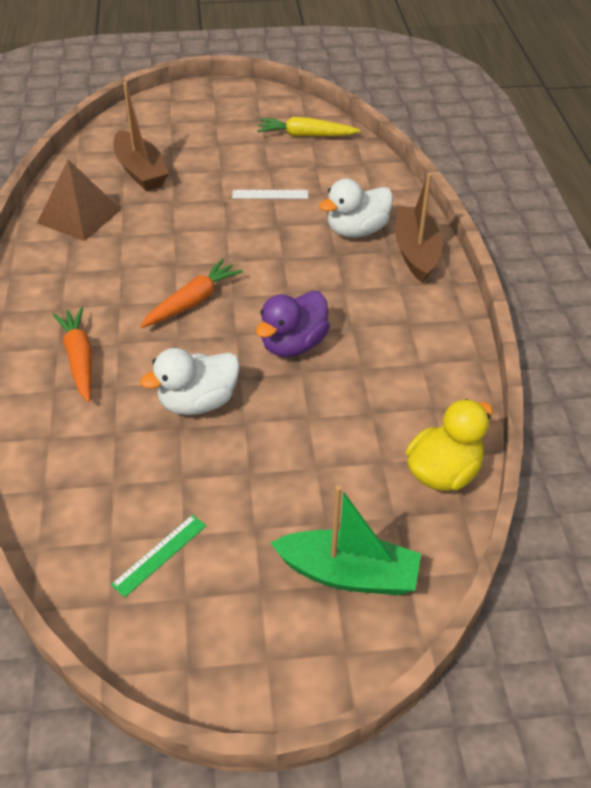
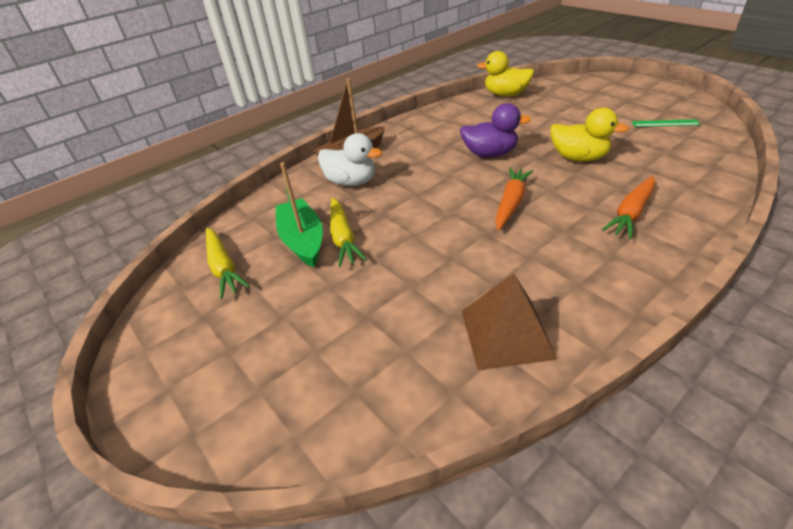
camera: 120 degrees left, 5 degrees down
brown boat [114,82,169,191] -> none
orange carrot [140,259,243,328] -> orange carrot turned 105 degrees clockwise [495,167,533,230]
white duck [140,348,240,415] -> yellow duck [550,107,629,162]
white ruler [232,190,308,199] -> yellow carrot [330,198,367,267]
green boat [270,485,421,595] -> green boat moved to [276,162,323,267]

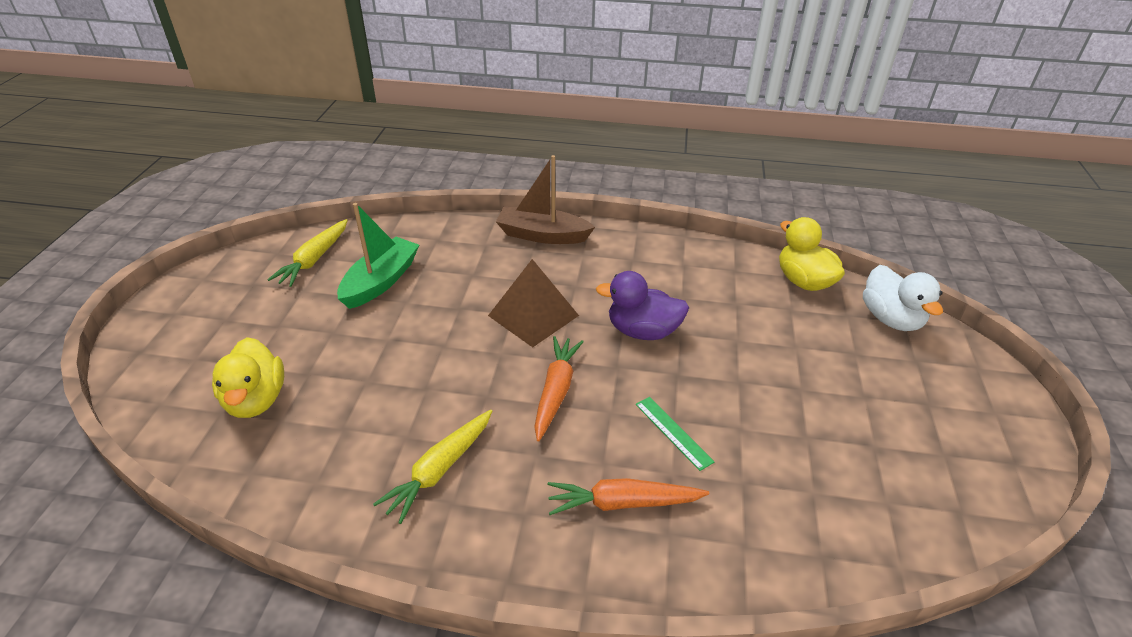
camera: 45 degrees right, 0 degrees up
white duck [318,133,382,186] -> white duck moved to [863,265,943,331]
yellow carrot [330,198,367,267] -> yellow carrot moved to [373,410,492,524]
purple duck [460,103,531,158] -> purple duck turned 135 degrees clockwise [596,271,689,340]
brown pyramid [462,273,557,370] -> brown pyramid moved to [488,259,579,347]
orange carrot [495,167,533,230] -> orange carrot turned 60 degrees counterclockwise [534,336,584,441]
yellow duck [550,107,629,162] -> yellow duck moved to [212,337,284,418]
green ruler [632,119,701,127] -> green ruler moved to [636,397,714,471]

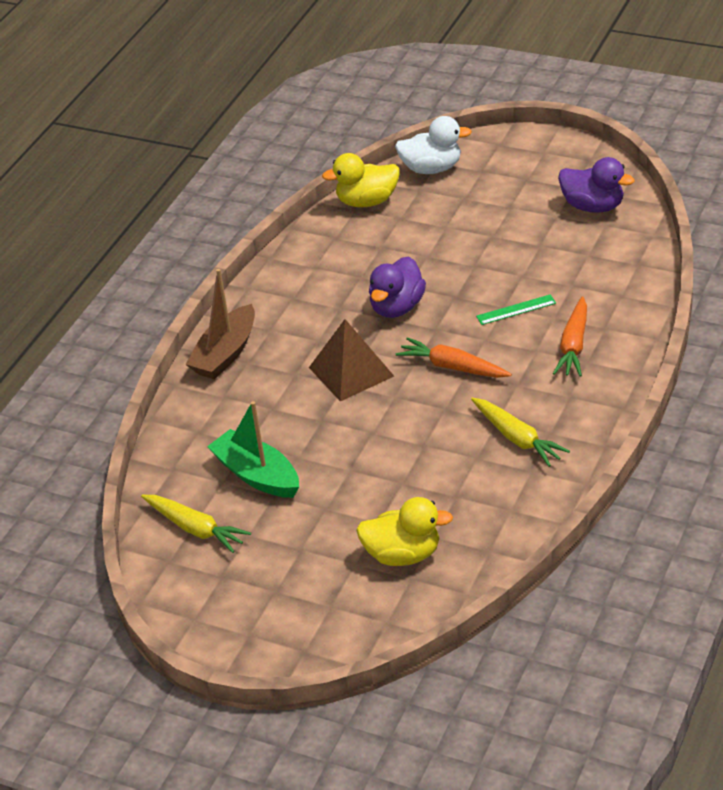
camera: 70 degrees left, 0 degrees up
none -> purple duck [558,157,635,213]

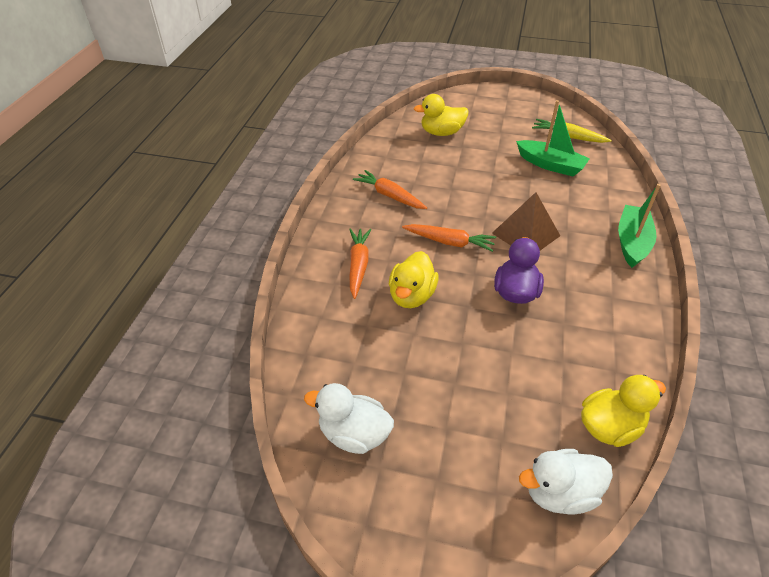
camera: 165 degrees right, 5 degrees up
brown boat [185,269,255,379] -> green boat [618,184,661,268]
yellow carrot [471,398,570,467] -> orange carrot [353,170,427,209]
green ruler [476,294,556,325] -> yellow duck [389,251,438,308]
purple duck [558,157,635,213] -> white duck [304,383,394,454]

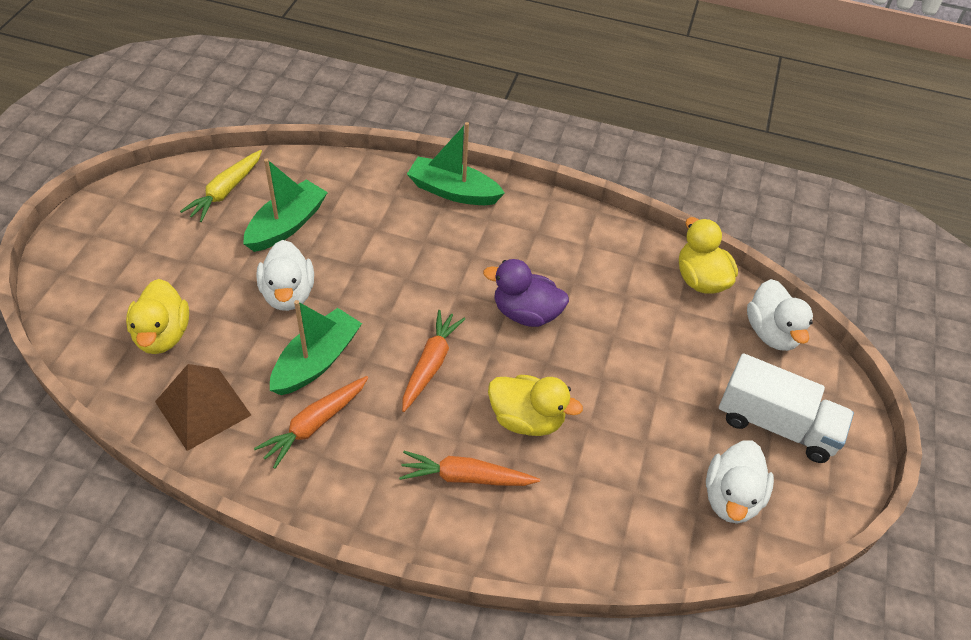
camera: 90 degrees left, 5 degrees up
brown pyramid [492,192,560,250] -> brown pyramid moved to [155,364,251,451]
none -> white duck [256,240,314,311]
none -> green boat [270,300,362,395]
none -> white truck [719,353,854,463]

